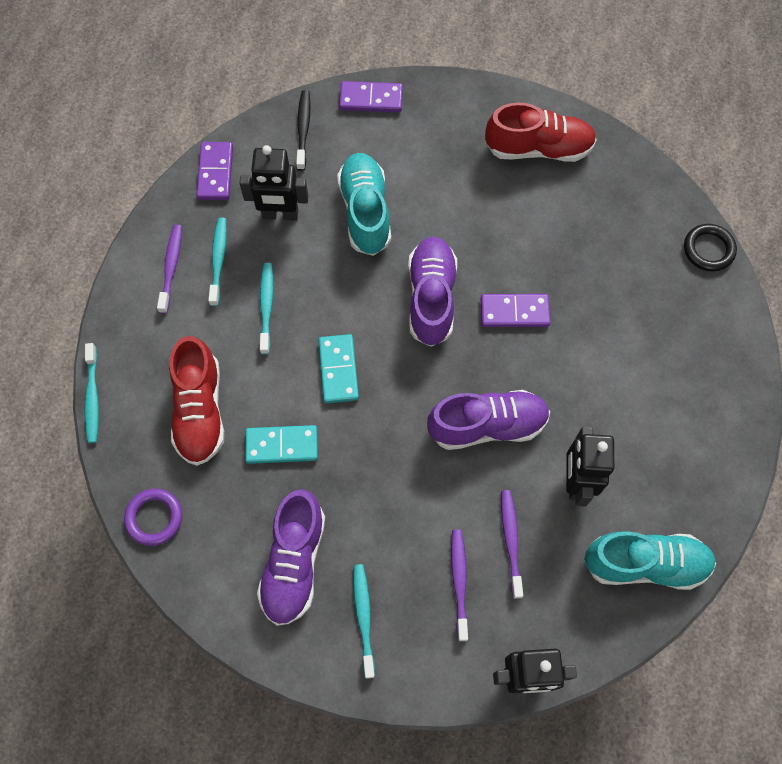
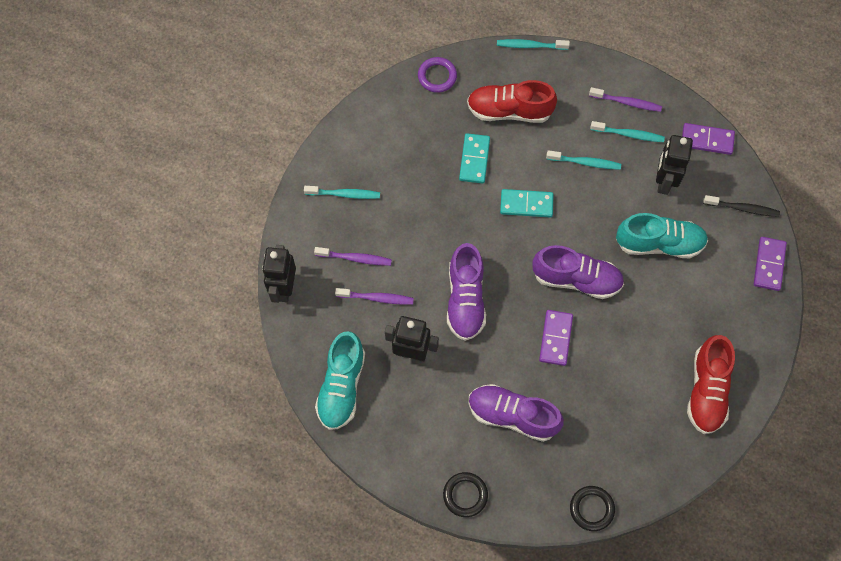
camera: 100 degrees right, 0 degrees up
purple shoe [257,489,325,626] -> purple shoe moved to [469,384,564,442]
none -> black ring [443,472,488,517]

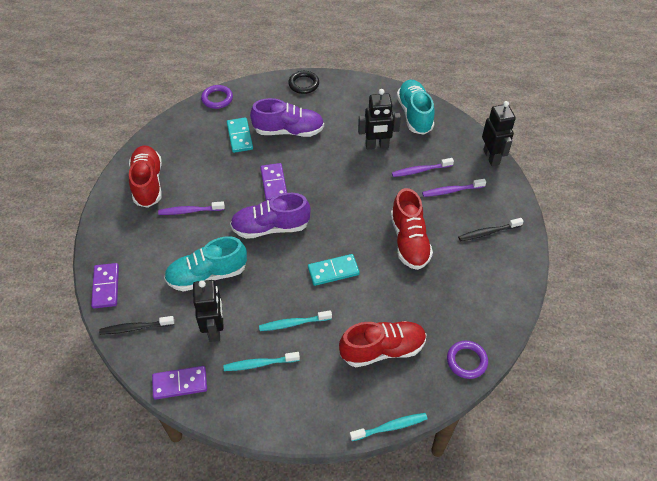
camera: 160 degrees right, 15 degrees down
turquoise toothbrush [304,186,380,199] -> black toothbrush [458,218,524,241]
purple shoe [447,243,486,341] -> none
turquoise domino [459,133,490,184] -> turquoise domino moved to [227,117,253,153]
black ring [570,486,615,531] -> purple ring [201,85,233,109]
purple toothbrush [589,87,662,112] -> purple toothbrush moved to [158,201,225,215]
none -> red shoe [391,188,433,270]

